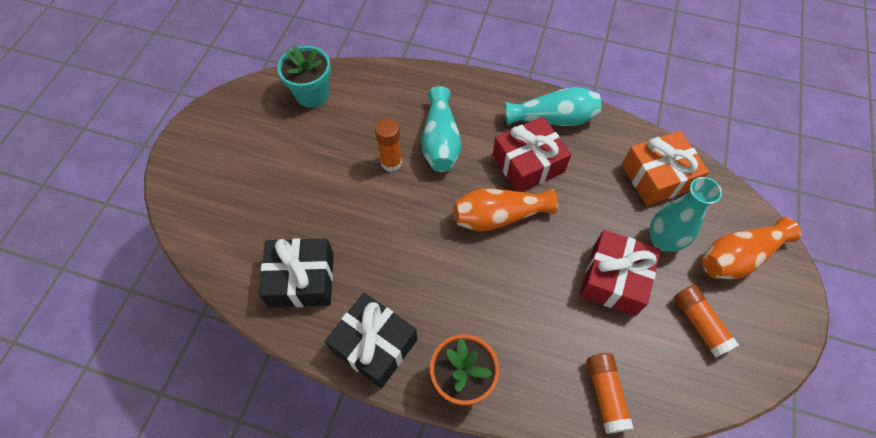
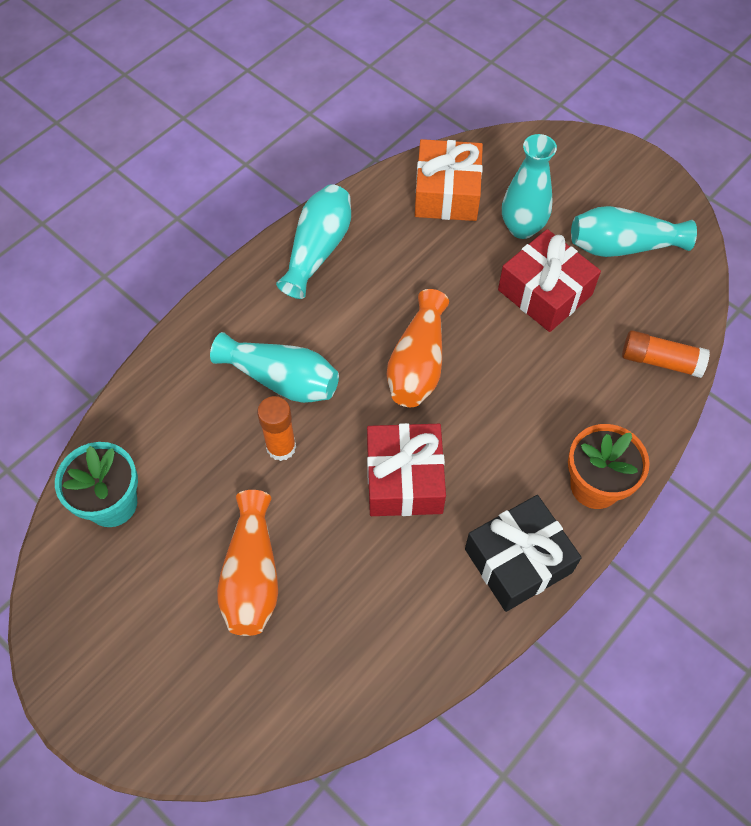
camera: 65 degrees left, 0 degrees up
black gift [259,238,334,308] -> none
red gift [493,117,571,192] -> red gift moved to [367,423,446,516]
orange glue stick [674,285,739,358] -> turquoise vase [571,206,697,257]
orange vase [702,217,801,279] -> orange vase moved to [217,490,278,636]

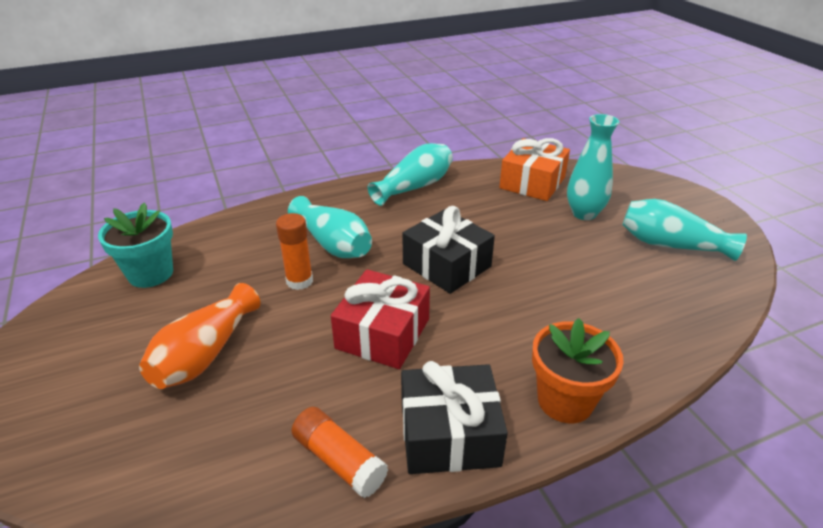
camera: 25 degrees right, 25 degrees down
orange vase [387,289,449,407] -> black gift [402,206,495,294]
red gift [498,229,601,332] -> none
orange glue stick [622,330,710,378] -> orange glue stick moved to [291,407,388,498]

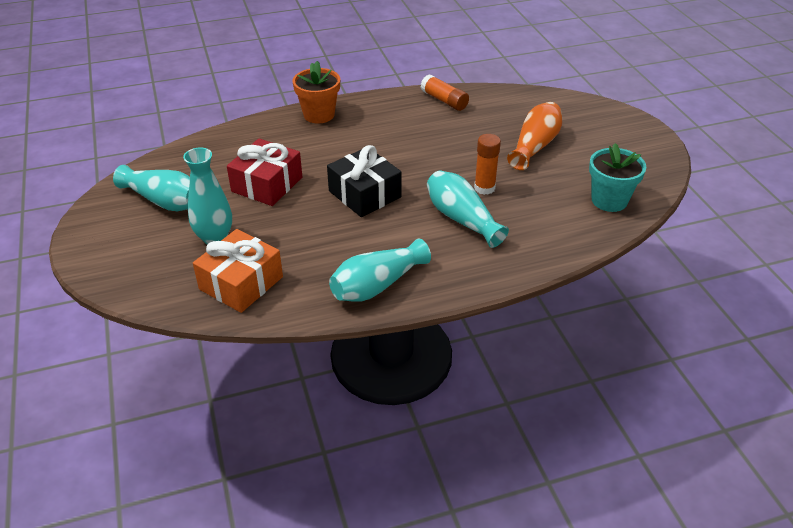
camera: 175 degrees left, 5 degrees up
red gift [331,269,430,369] -> red gift moved to [227,139,302,206]
black gift [401,361,508,474] -> none

